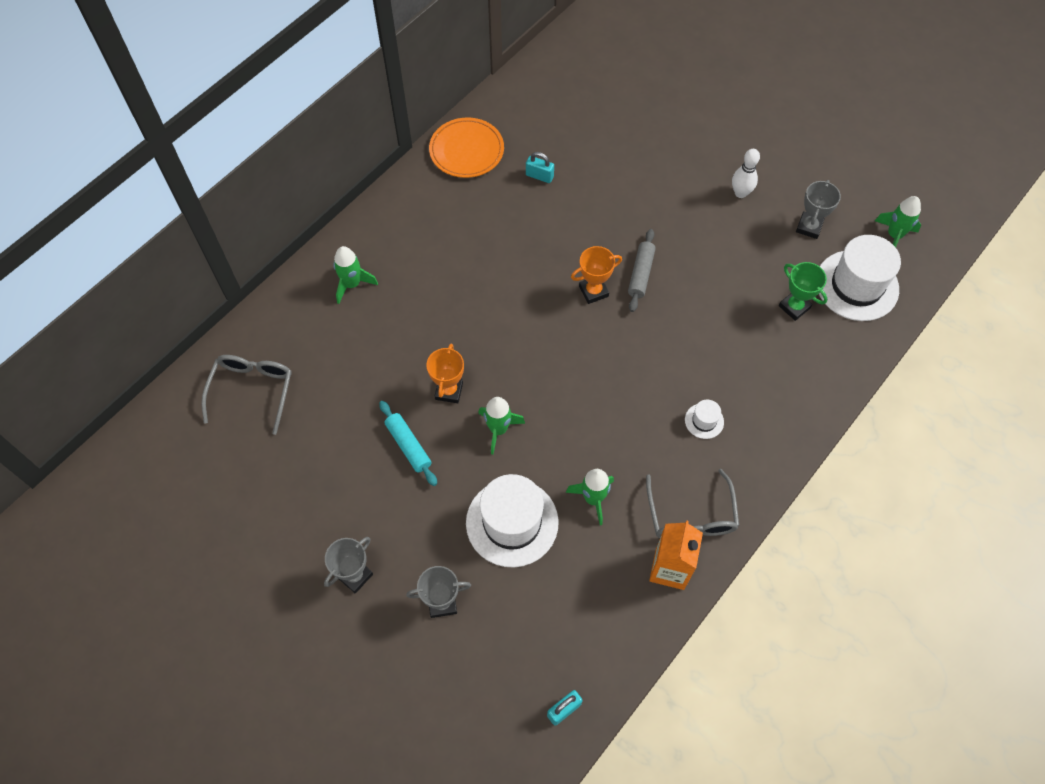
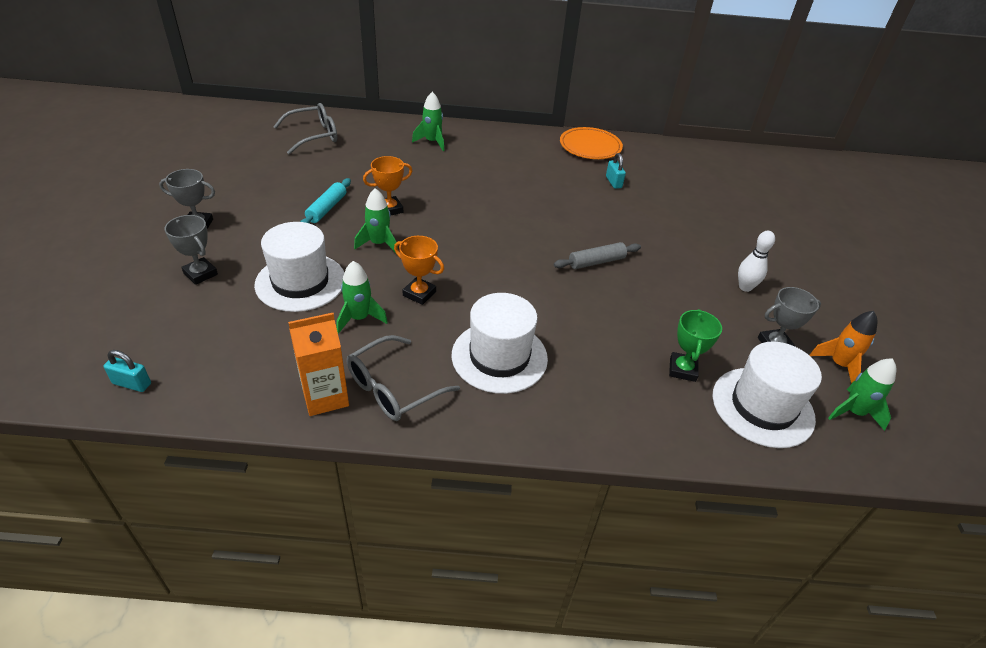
camera: 50 degrees right, 20 degrees down
orange trophy [571,246,622,304] -> orange trophy moved to [394,236,444,305]
white hat [685,400,724,439] -> white hat [452,293,548,394], size x2.25
none -> orange rocket [809,311,877,384]

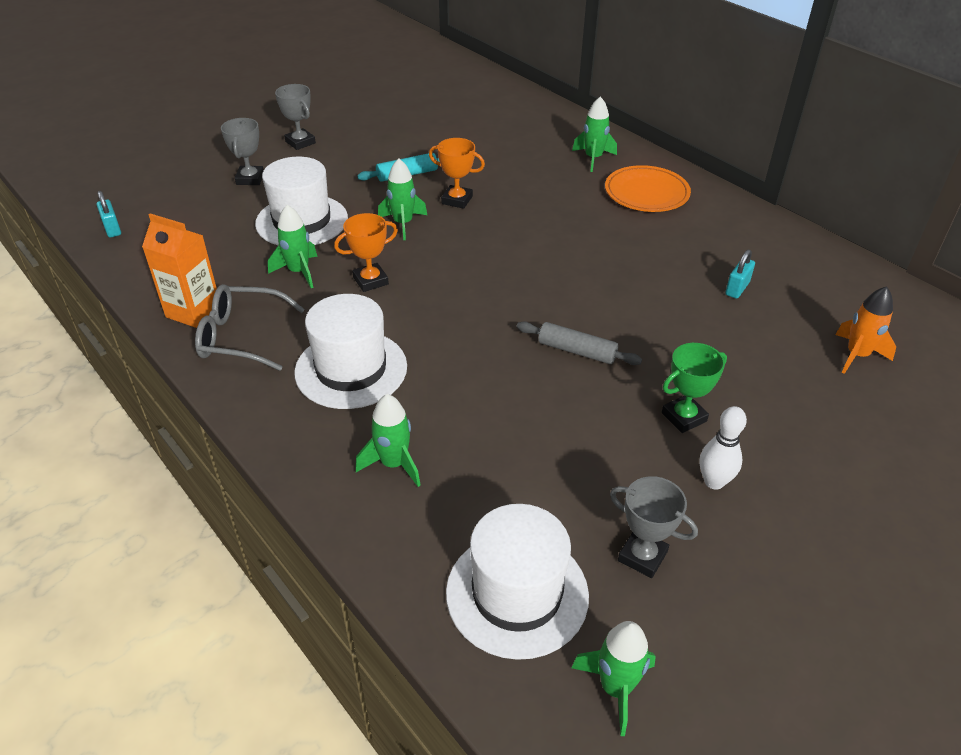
camera: 50 degrees right, 0 degrees up
grey glasses [273,103,337,155] -> none
orange trophy [394,236,444,305] -> orange trophy turned 75 degrees clockwise [334,213,398,292]
orange plate [560,127,623,159] -> orange plate moved to [605,165,691,212]
green trophy [669,309,722,382] -> green trophy moved to [662,343,727,433]
orange rocket [809,311,877,384] -> orange rocket moved to [835,286,896,374]
none -> green rocket [355,394,421,487]

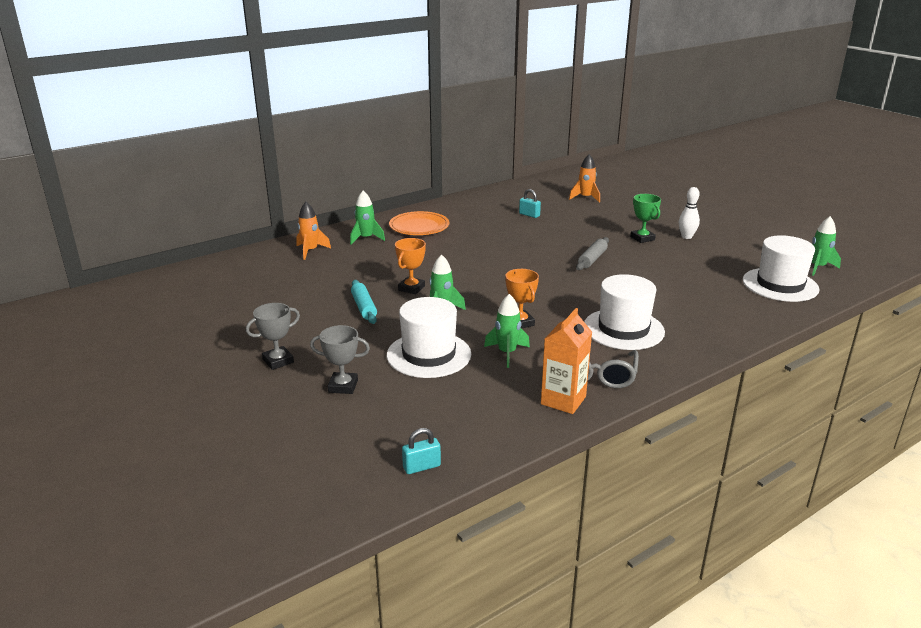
camera: 85 degrees left, 15 degrees down
green rocket [355,394,421,487] -> none
grey trophy [610,476,698,578] -> none
none -> orange rocket [296,202,331,260]

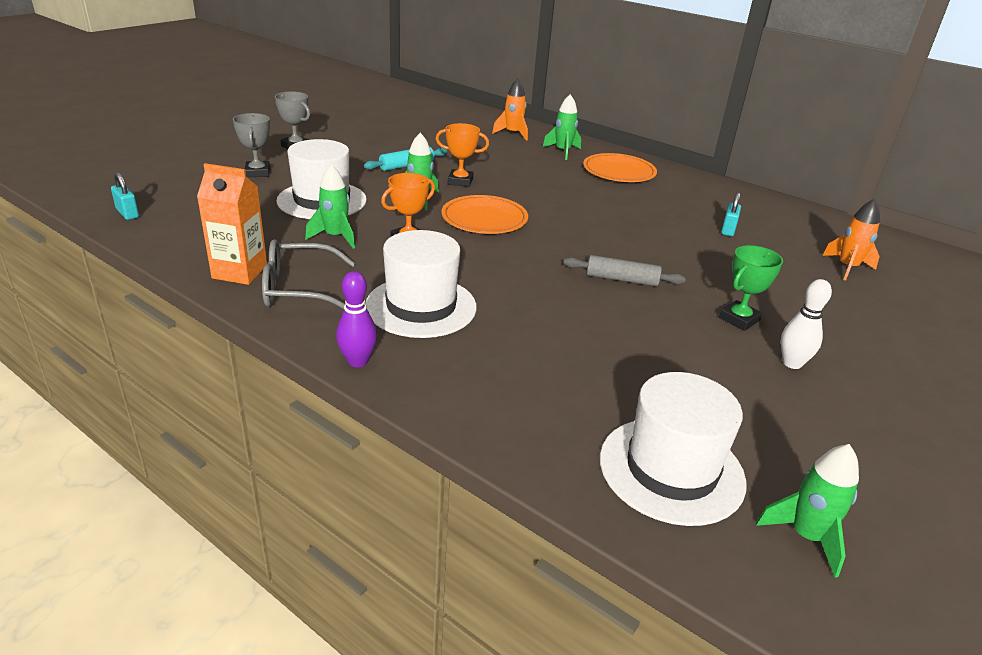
camera: 70 degrees right, 5 degrees up
none -> purple bowling pin [336,271,377,367]
none -> orange plate [441,195,528,234]

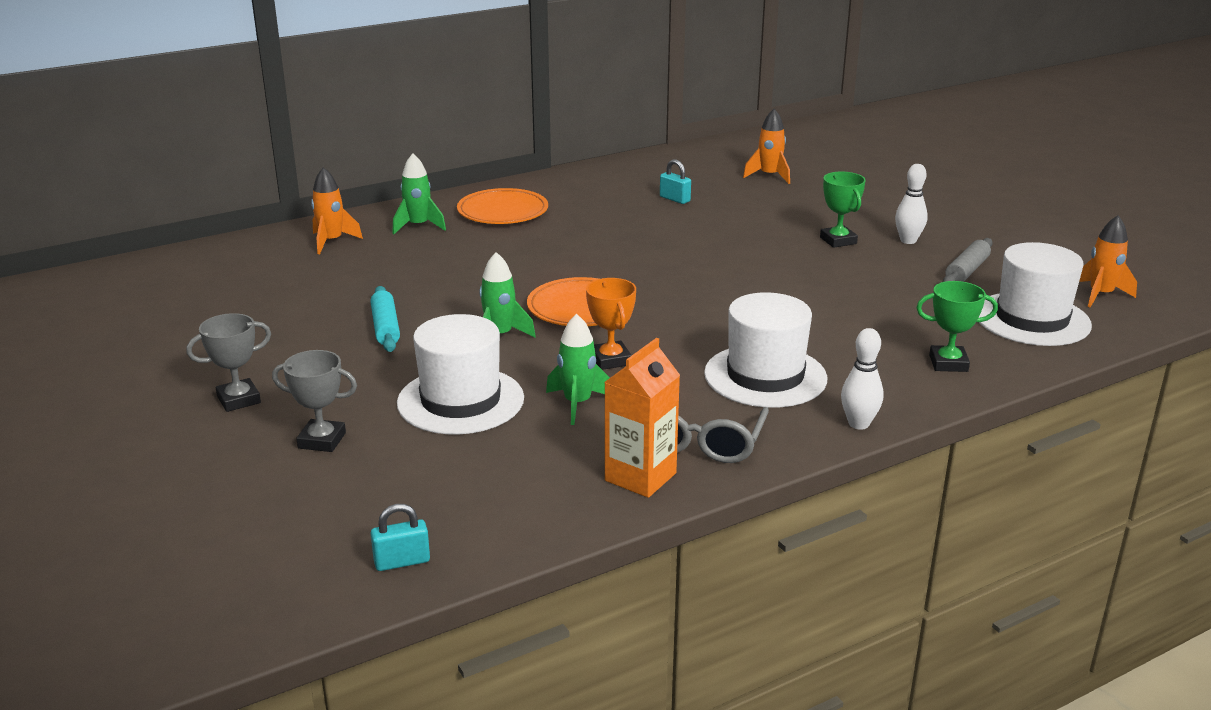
camera: 65 degrees left, 5 degrees down
purple bowling pin [336,271,377,367] -> white bowling pin [841,328,883,430]
orange trophy [436,123,489,187] -> none
grey rolling pin [563,255,686,286] -> grey rolling pin moved to [943,238,993,282]
green rocket [756,444,859,577] -> orange rocket [1079,215,1137,308]
none -> green trophy [916,281,998,372]

